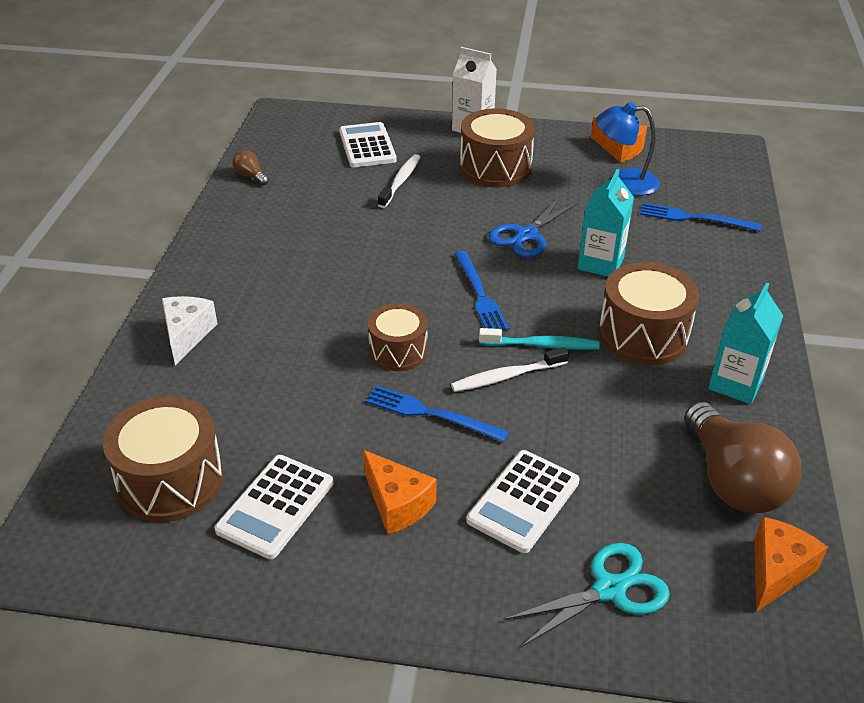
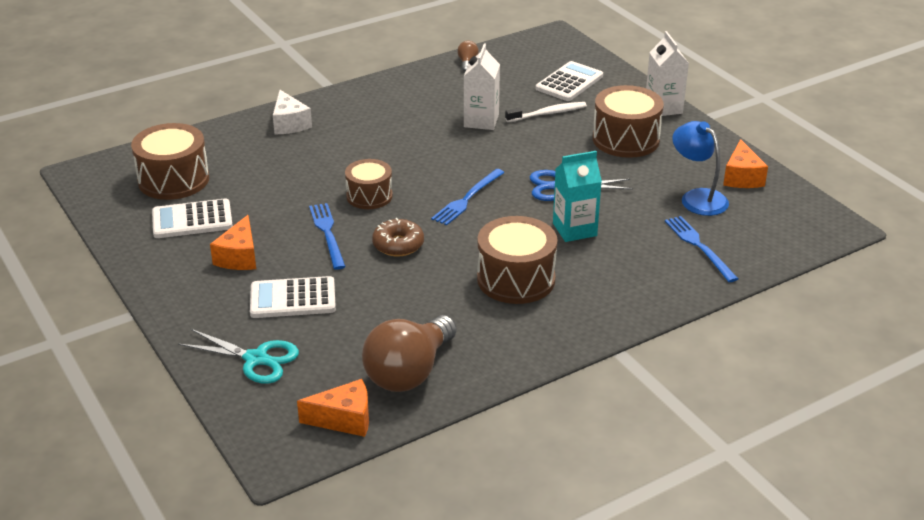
camera: 50 degrees right, 5 degrees down
white cheese [162,296,217,365] -> white cheese turned 105 degrees clockwise [273,90,312,134]
white toothbrush [451,347,569,392] -> brown donut [372,218,424,256]
turquoise toothbrush [479,328,600,350] -> none
turquoise carton [708,283,783,404] -> none
none -> white carton [464,44,500,130]

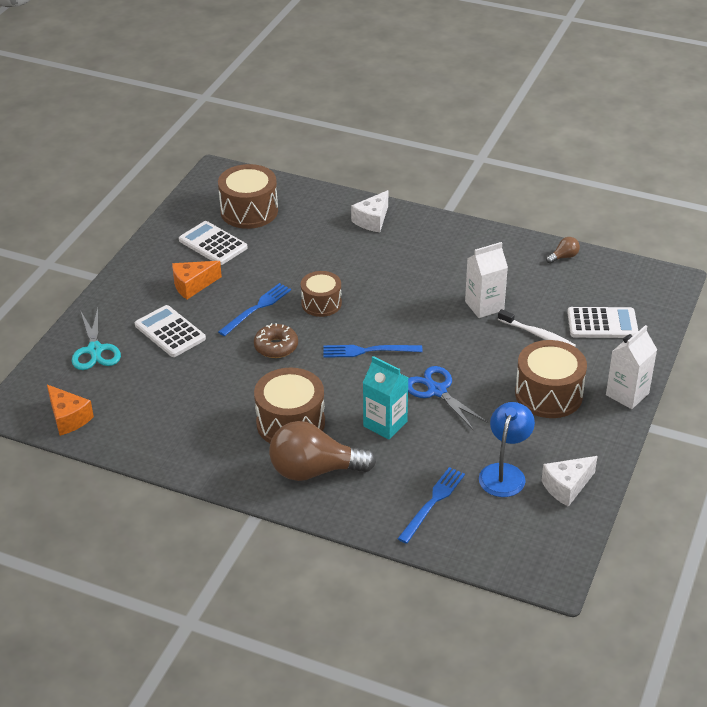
camera: 55 degrees right, 5 degrees up
brown light bulb [362,315,457,392] -> brown light bulb moved to [269,421,376,481]
orange cheese [723,139,768,188] -> white cheese [541,456,597,507]

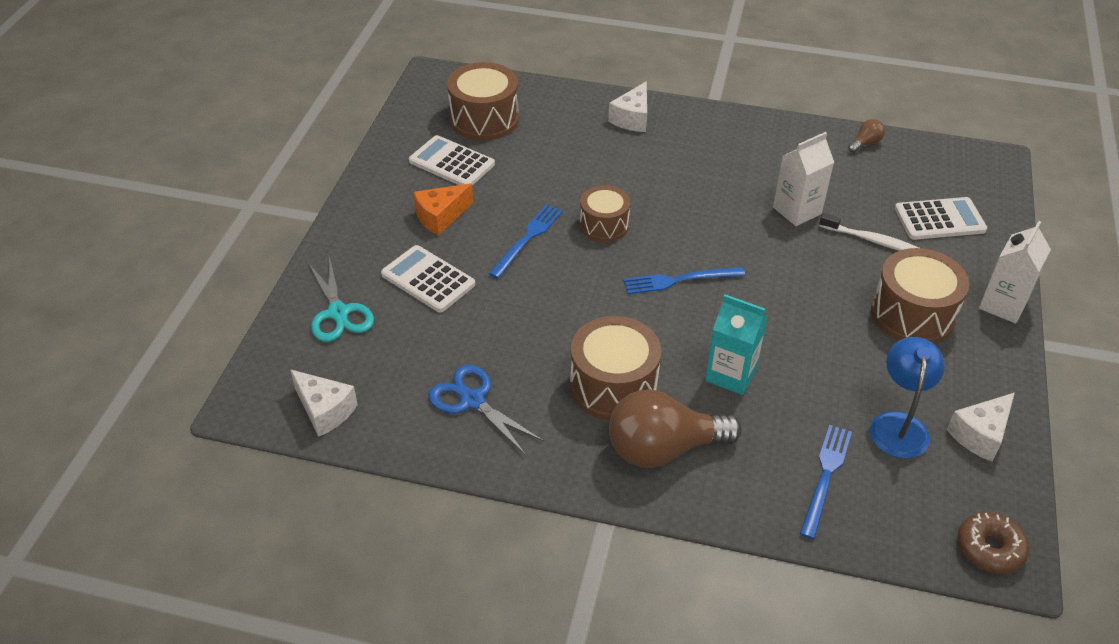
camera: 10 degrees left, 5 degrees up
orange cheese [47,385,94,436] -> white cheese [290,370,358,437]
brown donut [254,323,298,358] -> brown donut moved to [958,512,1029,574]
blue scissors [408,366,488,430] -> blue scissors moved to [429,365,544,455]

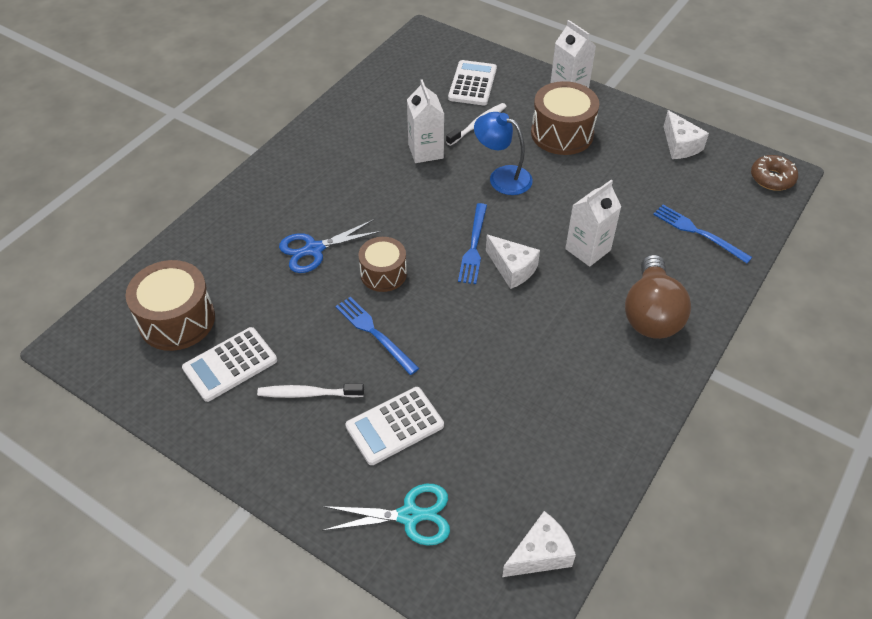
camera: 70 degrees left, 5 degrees up
orange cheese [413,183,473,235] -> white toothbrush [257,383,364,398]
blue scissors [429,365,544,455] -> blue scissors moved to [279,219,381,273]
brown drum [570,316,661,420] -> none
white cheese [608,81,647,132] -> white cheese moved to [486,235,540,289]
turquoise carton [705,294,768,395] -> white carton [565,180,621,267]
brown light bulb [848,119,885,153] -> none
blue lamp [870,337,945,459] -> blue lamp moved to [474,112,533,195]

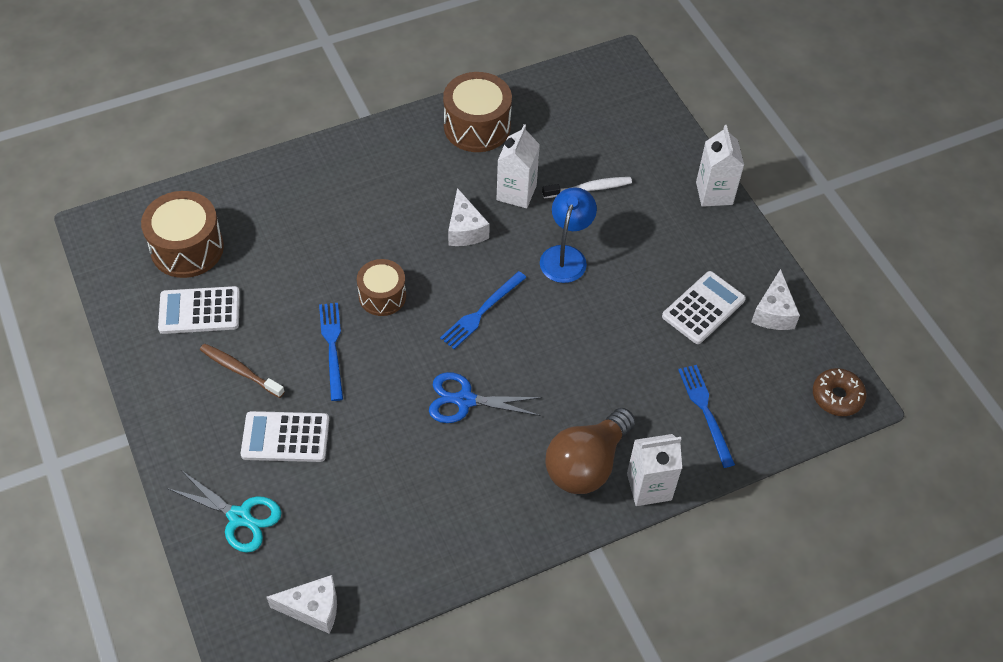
camera: 30 degrees right, 5 degrees up
white toothbrush [257,383,364,398] -> brown toothbrush [200,343,285,398]
blue scissors [279,219,381,273] -> blue scissors moved to [429,372,542,423]
white calculator [448,60,497,106] -> white calculator moved to [662,271,746,344]
blue lamp [474,112,533,195] -> blue lamp turned 45 degrees clockwise [540,187,597,283]
white cheese [486,235,540,289] -> white cheese moved to [448,188,490,246]
brown drum [531,81,599,155] -> brown drum moved to [443,72,512,152]
white carton [565,180,621,267] -> white carton moved to [627,434,682,506]

